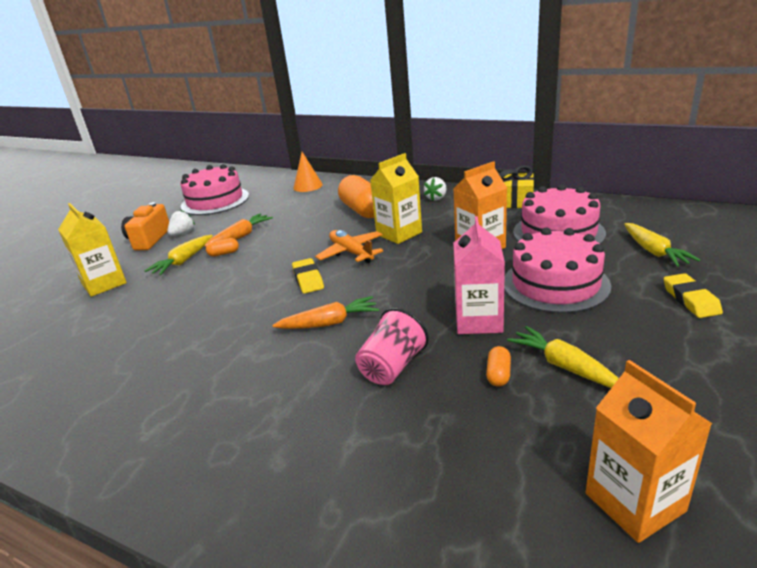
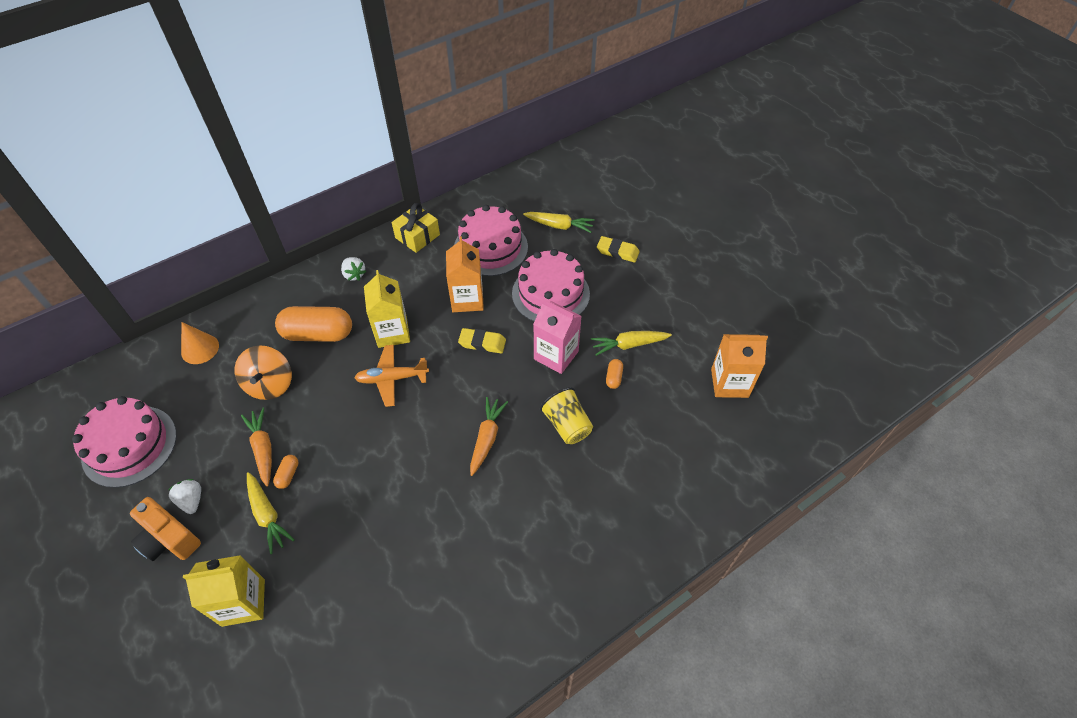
camera: 65 degrees left, 25 degrees up
yellow eraser [292,258,324,294] -> yellow eraser moved to [458,328,506,353]
pink cup [355,308,429,385] -> yellow cup [540,387,593,444]
orange capsule [486,346,511,387] -> orange capsule turned 60 degrees clockwise [606,359,623,389]
none -> orange spinning top [234,345,292,400]

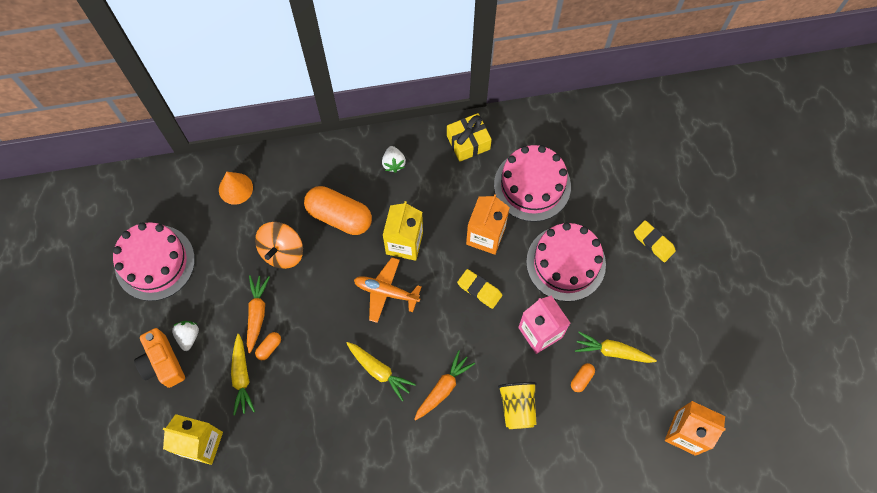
camera: 25 degrees right, 15 degrees up
yellow carrot [523,212,595,233] -> yellow carrot moved to [346,342,416,401]

